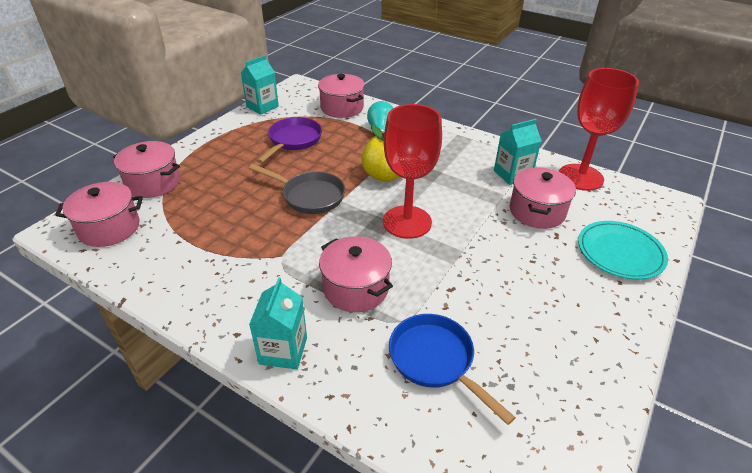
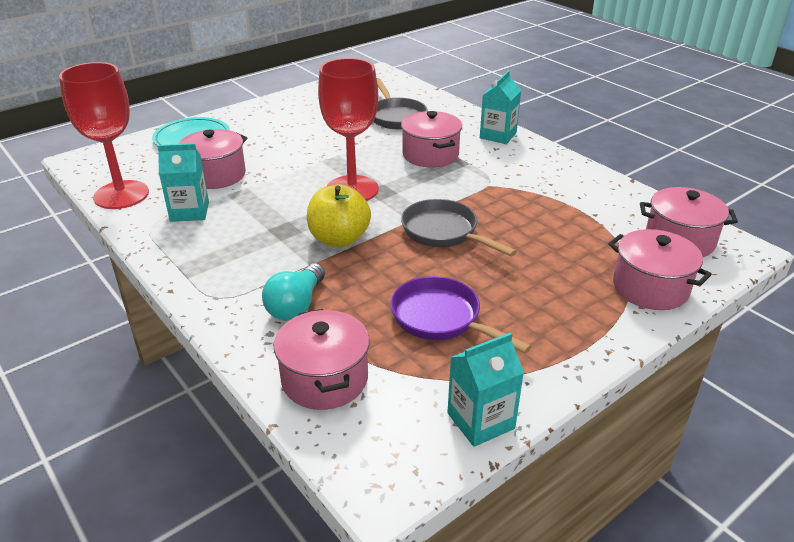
camera: 160 degrees left, 5 degrees down
purple pan [256,117,322,163] -> purple pan turned 90 degrees clockwise [390,276,531,354]
blue pan [389,314,516,425] -> grey pan [373,78,428,130]

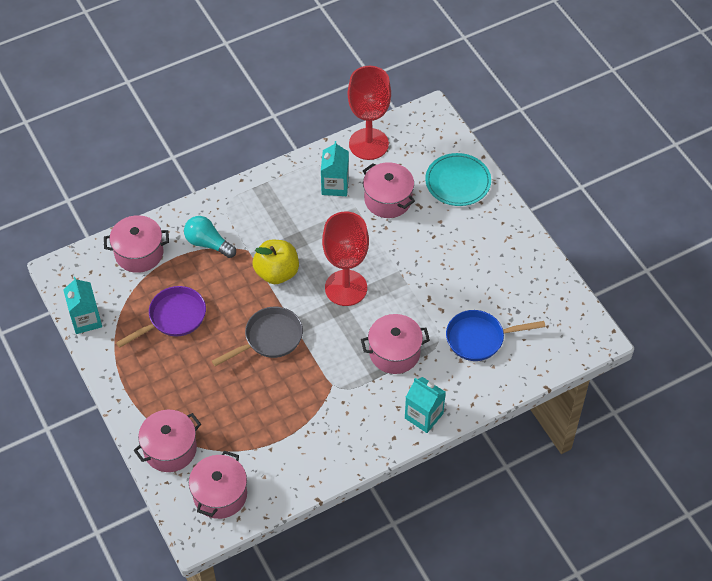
camera: 100 degrees right, 20 degrees up
grey pan [373,78,428,130] -> blue pan [446,310,545,361]

